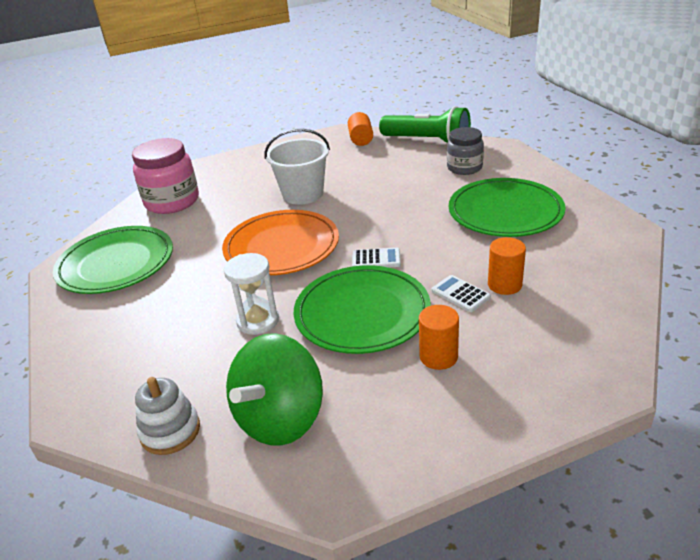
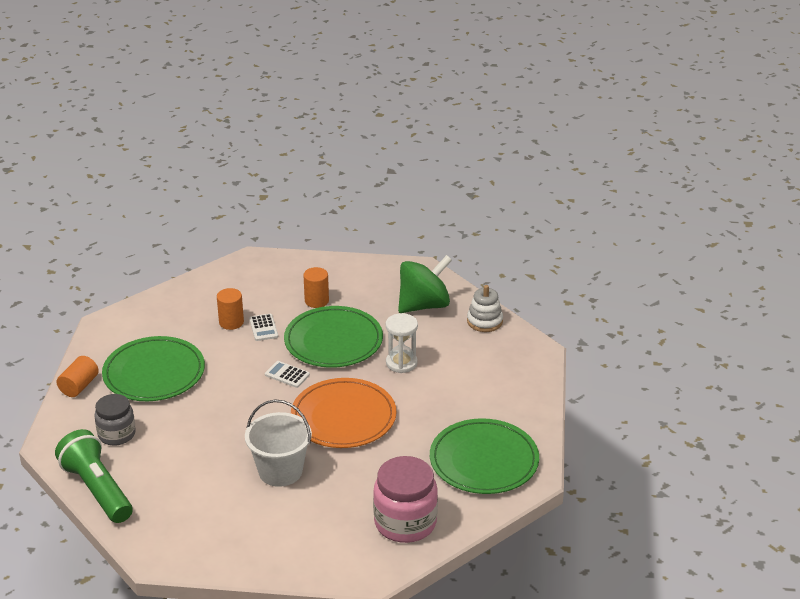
camera: 155 degrees left, 0 degrees up
orange cylinder [348,112,373,146] -> orange cylinder moved to [56,356,99,397]

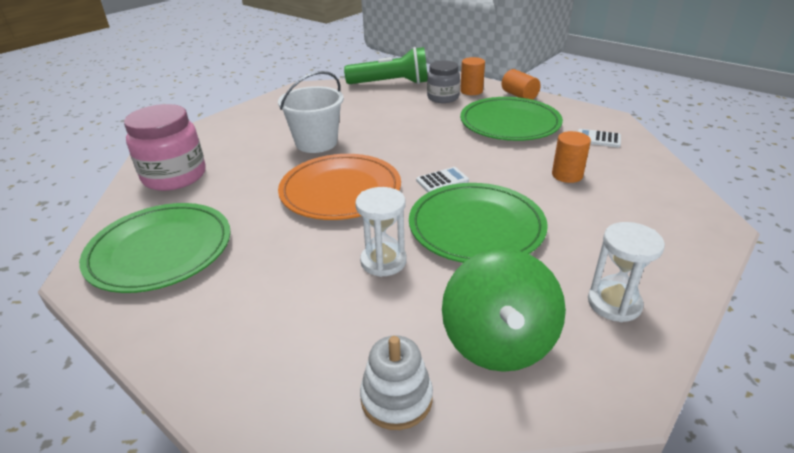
camera: 125 degrees right, 0 degrees up
white calculator [249,314,278,341] -> white calculator moved to [578,129,621,148]
orange cylinder [303,267,329,308] -> orange cylinder moved to [460,57,485,95]
none -> white hourglass [588,222,665,322]

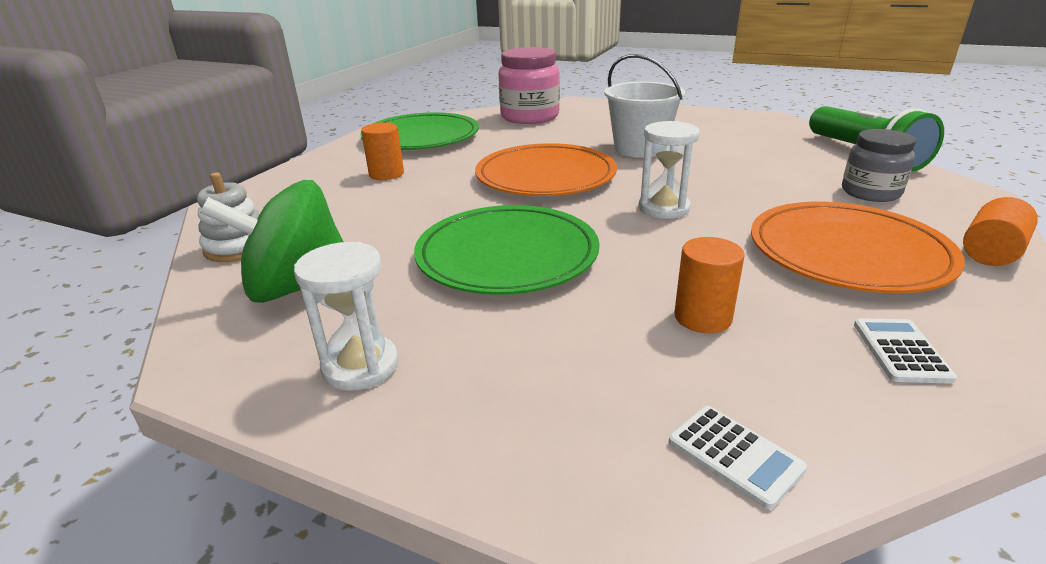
camera: 75 degrees right, 5 degrees down
white hourglass [355,187,407,277] -> white hourglass moved to [639,121,700,219]
white calculator [416,167,469,192] -> white calculator moved to [669,406,807,509]
orange cylinder [460,57,485,95] -> orange cylinder moved to [361,122,404,180]
green plate [460,97,563,141] -> orange plate [751,202,965,293]

